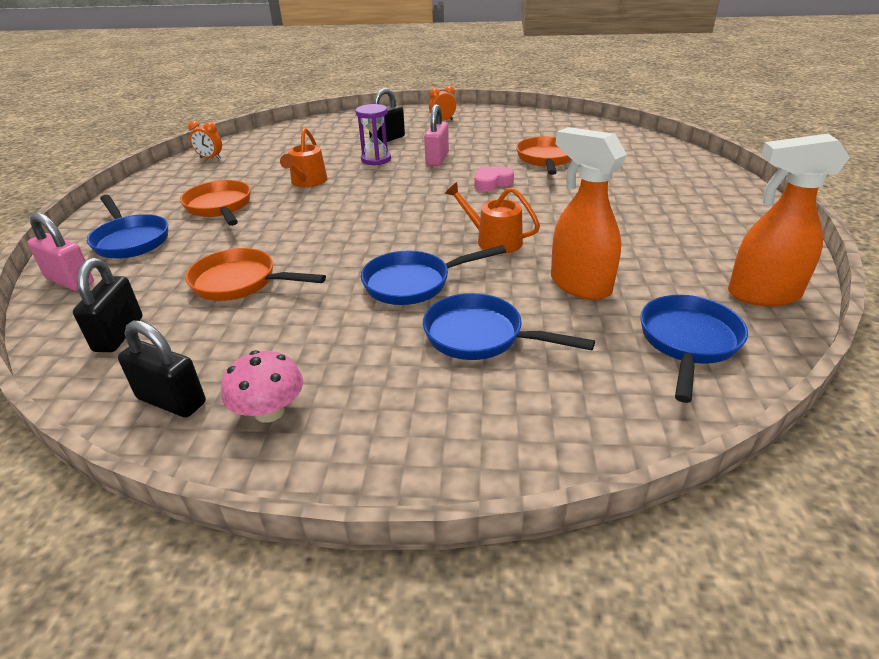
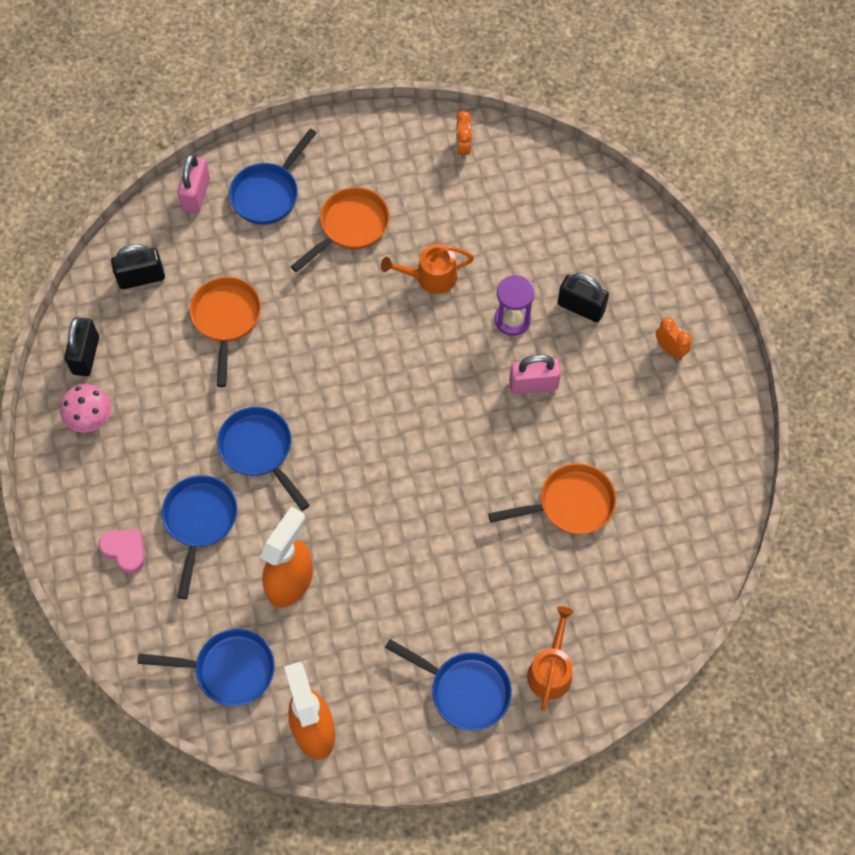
camera: 70 degrees right, 30 degrees up
orange watering can [445,182,540,254] -> orange watering can moved to [527,606,574,711]
pink heart [474,166,514,192] -> pink heart moved to [99,530,145,574]
none -> blue pan [385,639,512,731]

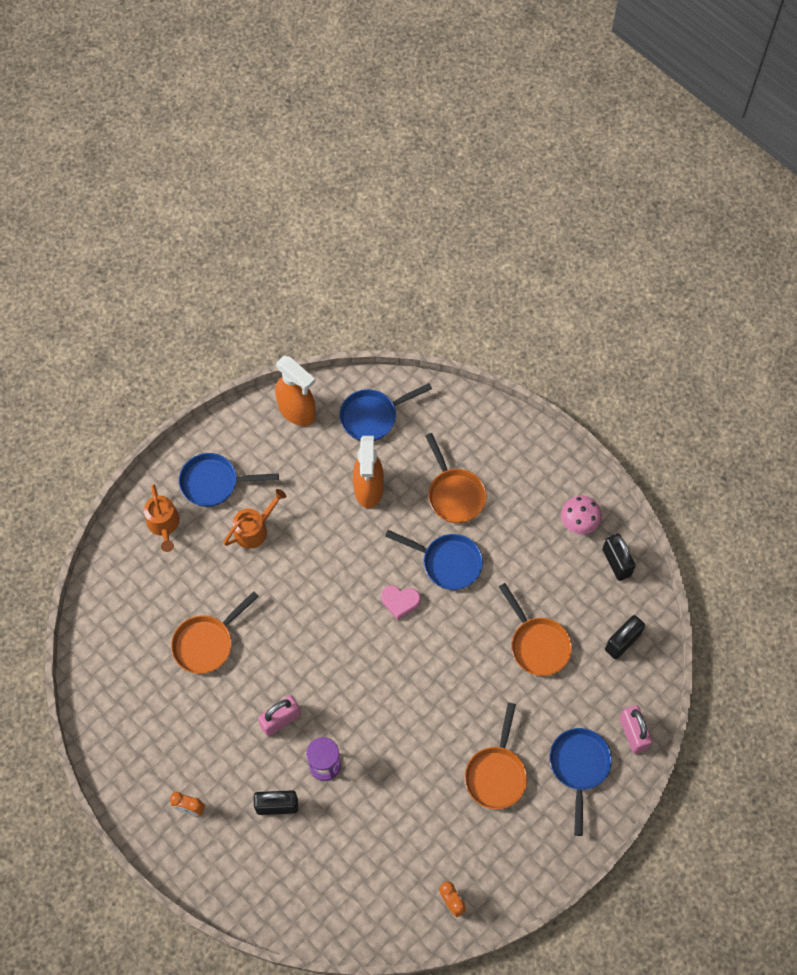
camera: 150 degrees right, 0 degrees up
pink heart [99,530,145,574] -> pink heart moved to [381,585,421,620]
blue pan [162,475,237,599] -> orange pan [425,433,487,523]
orange watering can [381,244,474,294] -> orange watering can moved to [224,489,287,549]

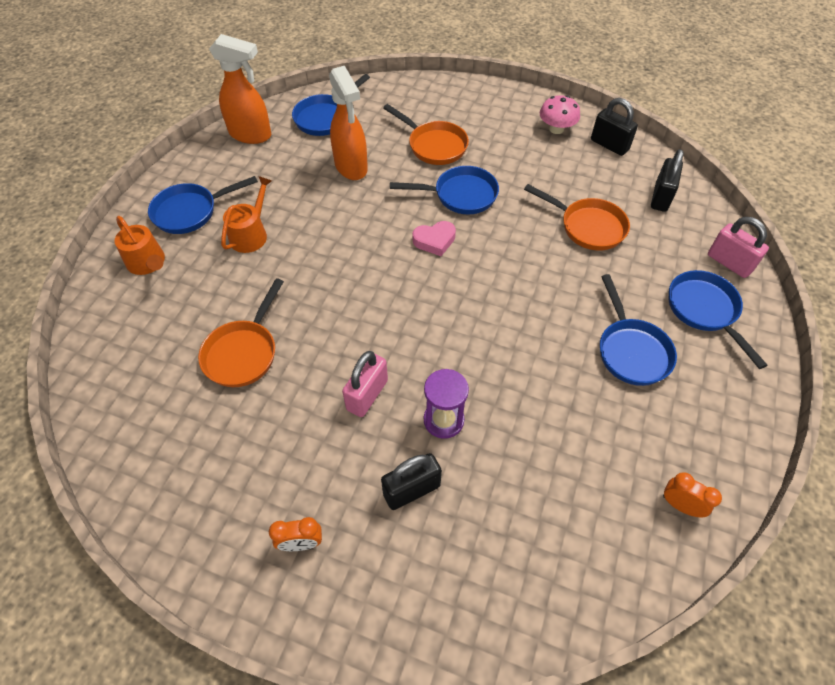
camera: 25 degrees left, 10 degrees down
orange pan [465,703,527,809] -> blue pan [600,274,677,386]

